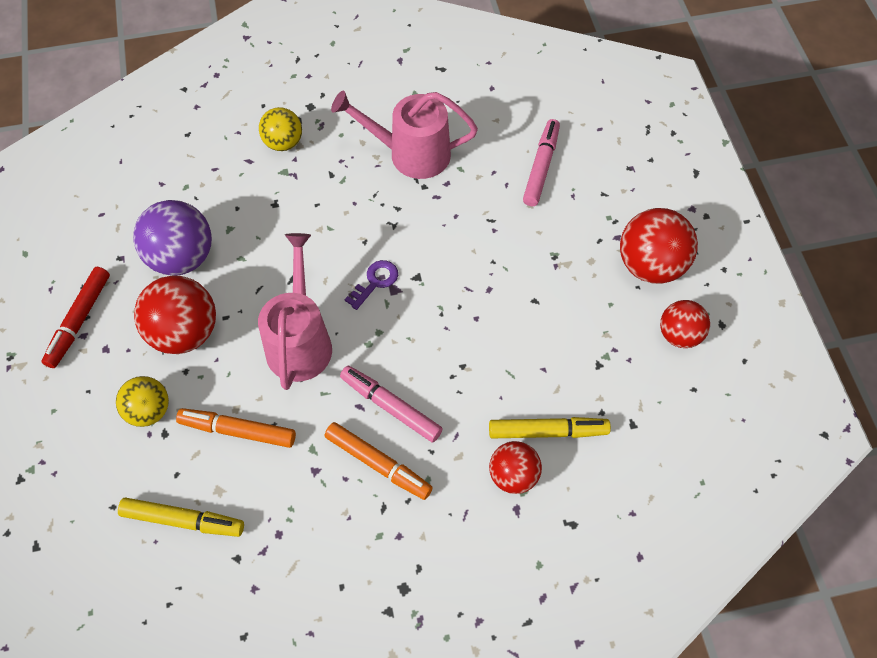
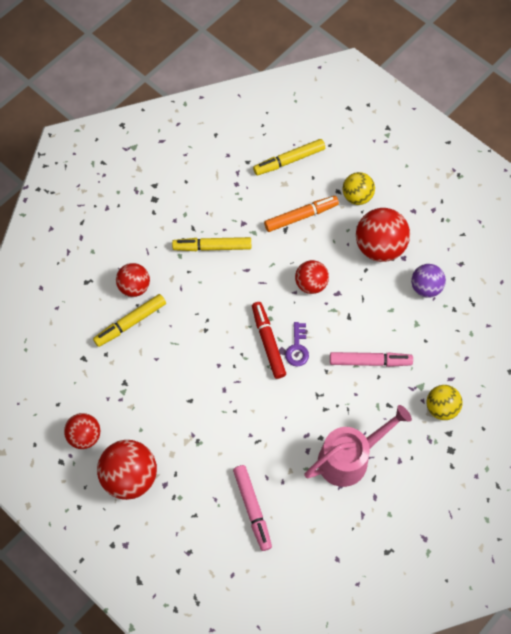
camera: 145 degrees right, 5 degrees up
red marker [42,267,110,368] -> red marker moved to [252,302,286,379]
purple ball [133,200,212,276] -> purple ball [411,264,446,298], size x0.62
pink watering can [258,233,332,390] -> red ball [295,260,329,294]
orange marker [325,422,433,500] -> yellow marker [172,237,251,251]
pink marker [340,366,443,443] -> pink marker moved to [330,352,413,367]

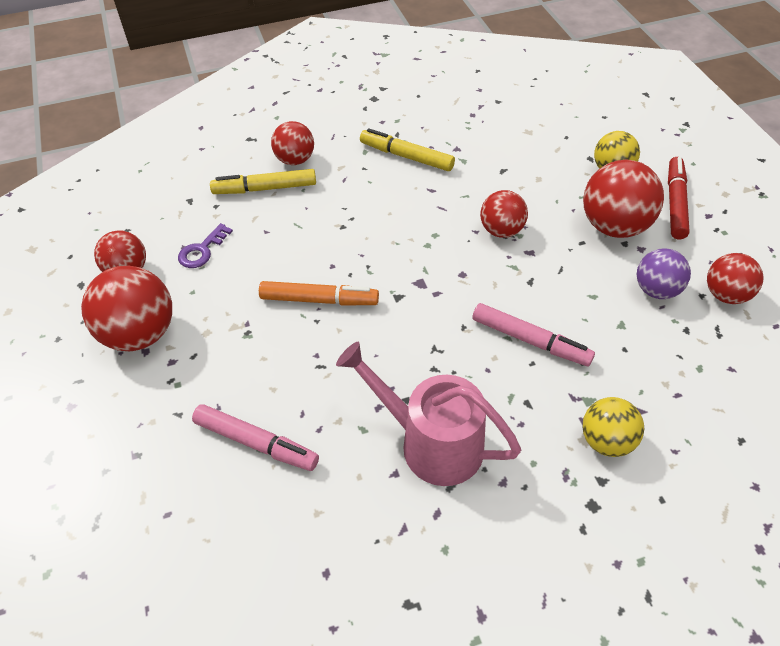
camera: 30 degrees right, 15 degrees down
pink marker [233,465,272,551] -> pink marker turned 75 degrees counterclockwise [192,404,319,471]
red marker [252,302,286,379] -> red marker moved to [668,157,690,239]
yellow marker [253,139,325,175] -> none
orange marker [264,196,339,232] -> orange marker moved to [259,281,379,306]
purple key [285,322,309,366] -> purple key moved to [178,223,233,268]
pink watering can [304,405,412,487] -> pink watering can turned 150 degrees counterclockwise [336,342,521,486]
none -> red ball [707,253,764,304]

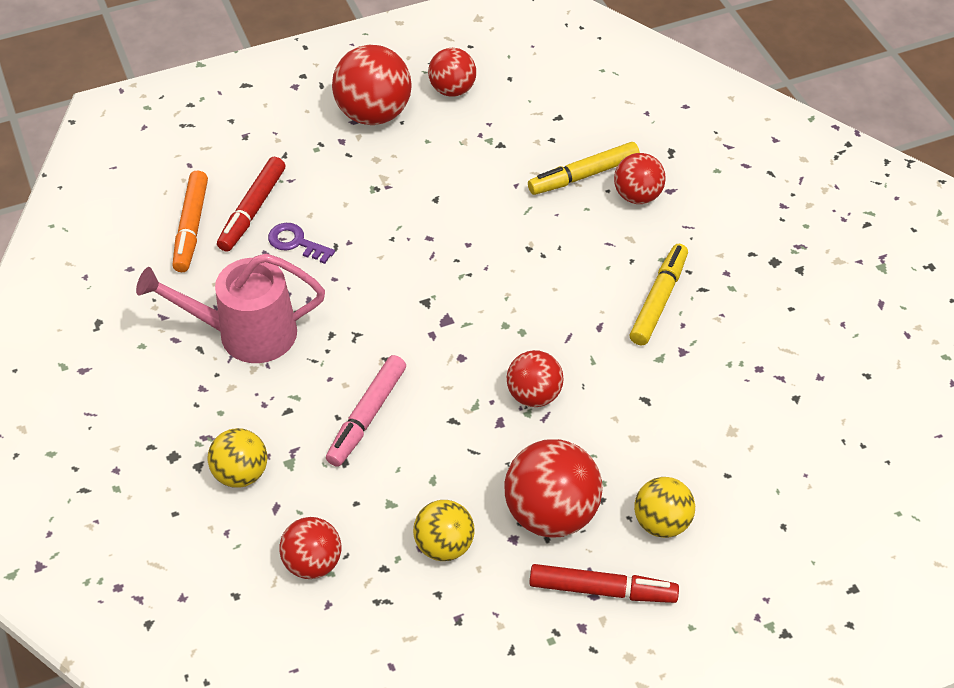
camera: 85 degrees right, 0 degrees up
purple key [178,223,233,268] -> purple key moved to [268,223,335,264]
pink marker [192,404,319,471] -> red marker [217,157,285,252]
yellow marker [210,169,316,194] -> yellow marker turned 105 degrees counterclockwise [528,142,640,195]
orange marker [259,281,379,306] -> orange marker moved to [172,171,208,272]
pink watering can [336,342,521,486] -> pink watering can turned 120 degrees counterclockwise [136,254,325,363]
purple ball [637,248,691,299] -> yellow ball [413,500,475,561]
red ball [707,253,764,304] -> red ball moved to [279,517,341,579]

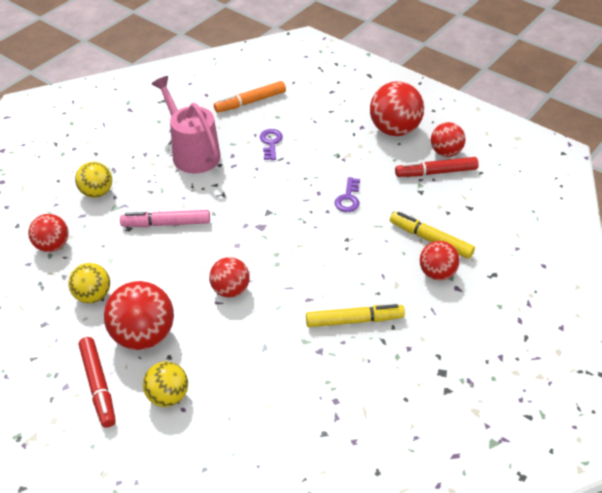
camera: 60 degrees right, 5 degrees down
red marker [217,157,285,252] -> red marker moved to [395,157,479,177]
none -> purple key [335,177,360,212]

